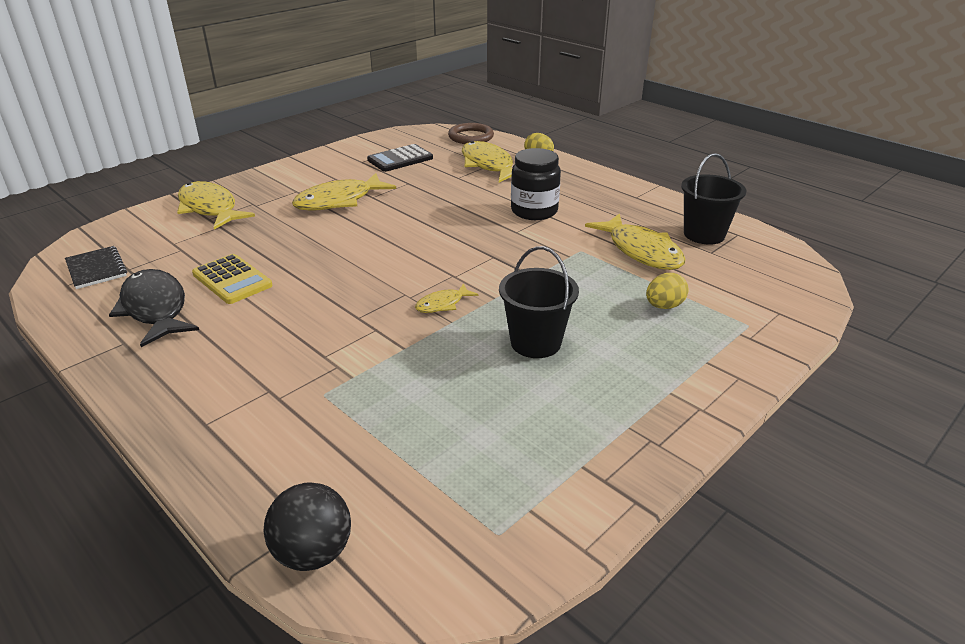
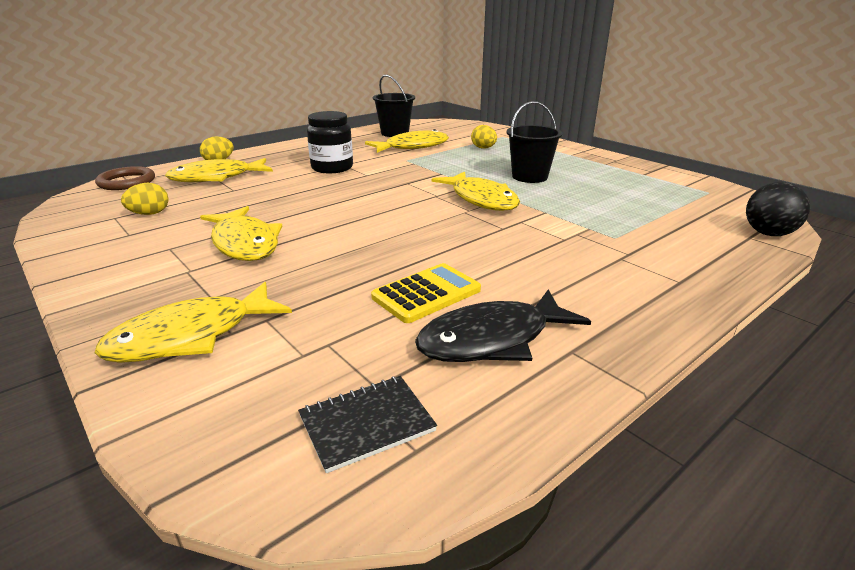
camera: 85 degrees left, 5 degrees down
black calculator [367,144,433,172] -> yellow egg [121,183,169,215]
yellow fish [415,283,478,313] -> yellow fish [432,172,520,211], size x1.99

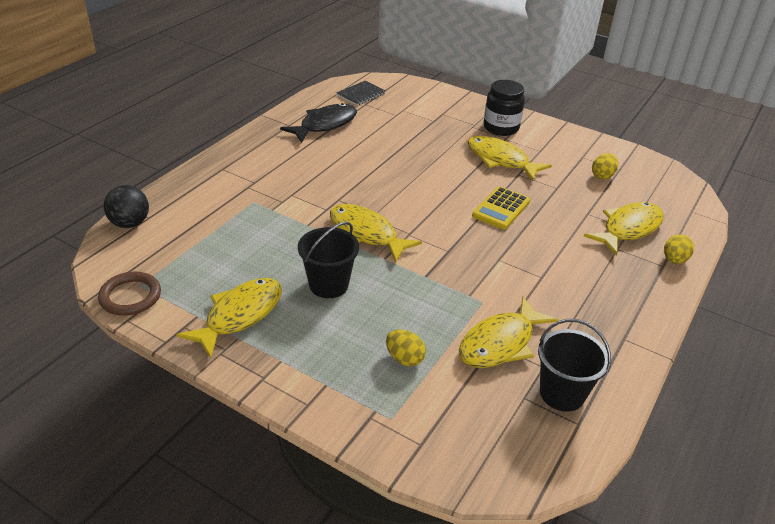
camera: 160 degrees right, 10 degrees up
yellow fish [94,282,292,363] -> yellow fish moved to [176,278,282,358]
brown ring [95,166,155,190] -> brown ring moved to [98,272,161,316]
black jar [307,111,353,173] -> black jar moved to [483,80,525,136]
yellow calculator [371,263,481,323] -> yellow calculator moved to [472,186,530,230]

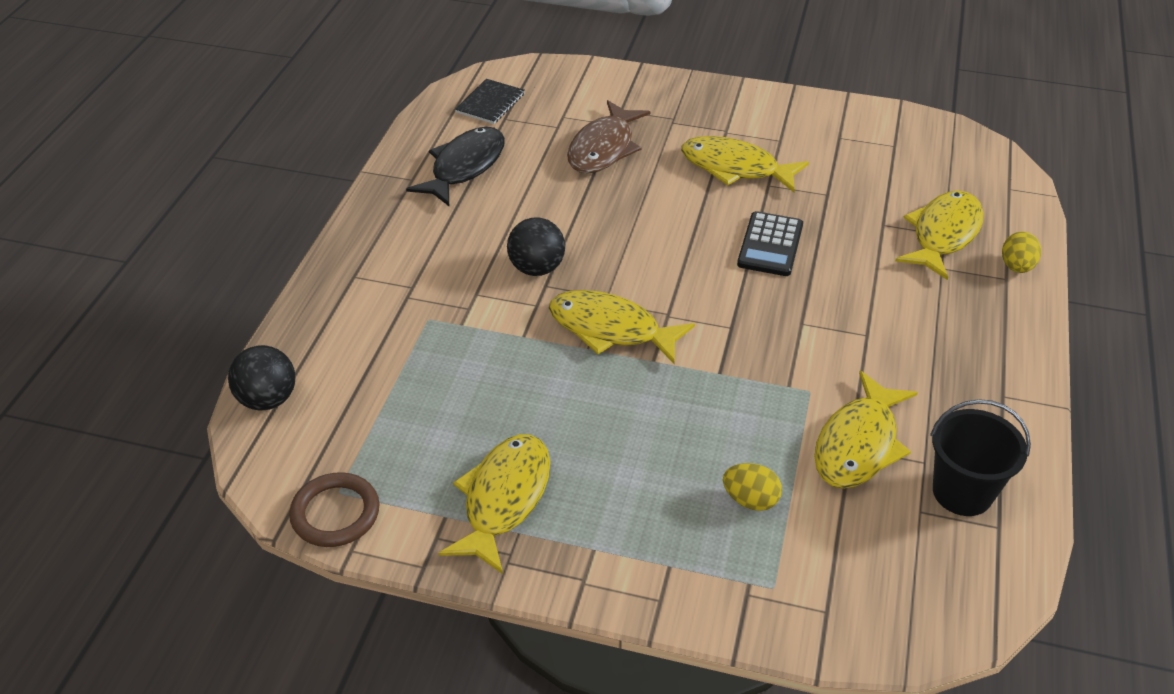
camera: 15 degrees left, 5 degrees up
black bucket [298,222,359,298] -> none
yellow calculator [472,186,530,230] -> black calculator [737,211,803,276]
black jar [483,80,525,136] -> none
yellow egg [592,153,618,179] -> none
none -> black ball [507,217,565,276]
none -> brown fish [567,100,650,173]

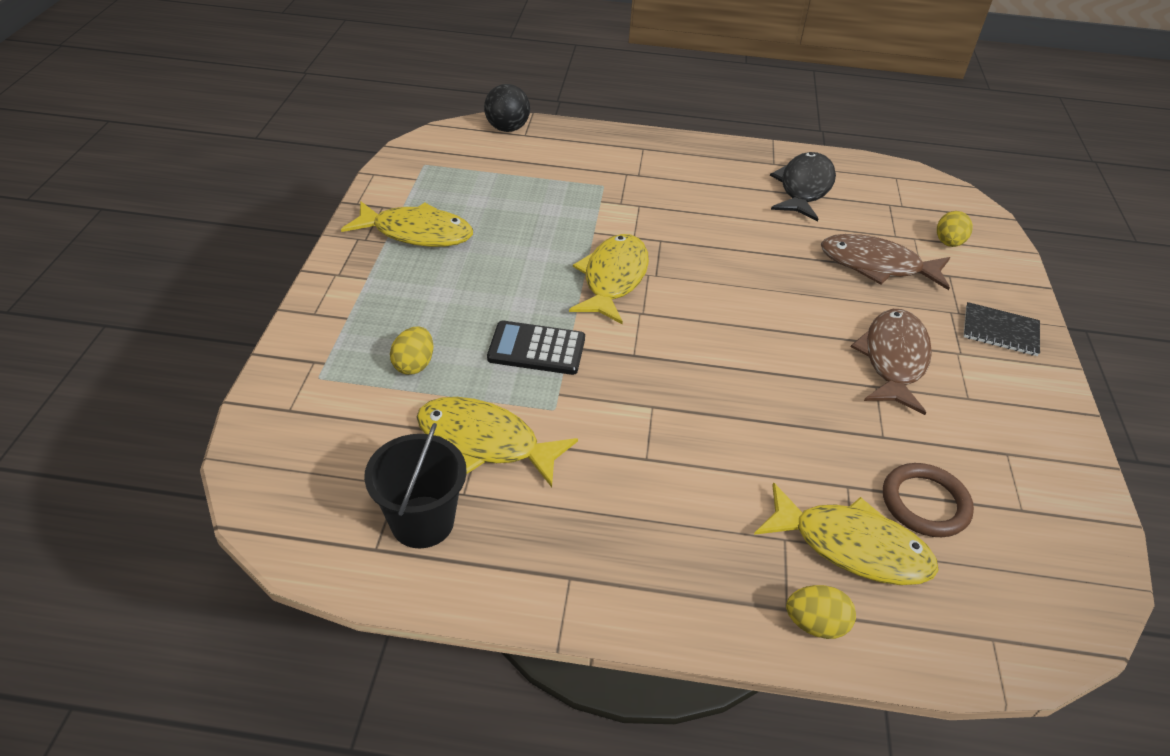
camera: 80 degrees right, 0 degrees up
brown ring [289,472,380,547] -> brown ring moved to [883,463,974,537]
black fish [406,127,505,206] -> black fish turned 90 degrees counterclockwise [770,152,836,221]
black notebook [455,79,525,124] -> black notebook moved to [964,302,1040,356]
black ball [507,217,565,276] -> none
yellow fish [681,136,809,192] -> brown fish [851,309,932,415]
black calculator [737,211,803,276] -> black calculator moved to [487,321,585,375]
none -> yellow egg [937,211,973,247]

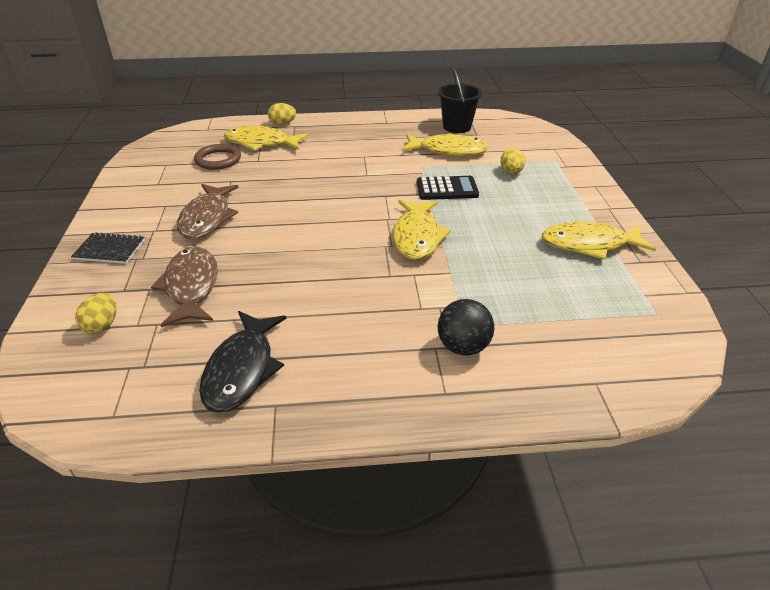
camera: 170 degrees right, 5 degrees down
black ball [484,84,530,132] -> black ball moved to [438,299,494,356]
brown fish [821,234,950,290] -> brown fish turned 105 degrees counterclockwise [151,247,218,327]

